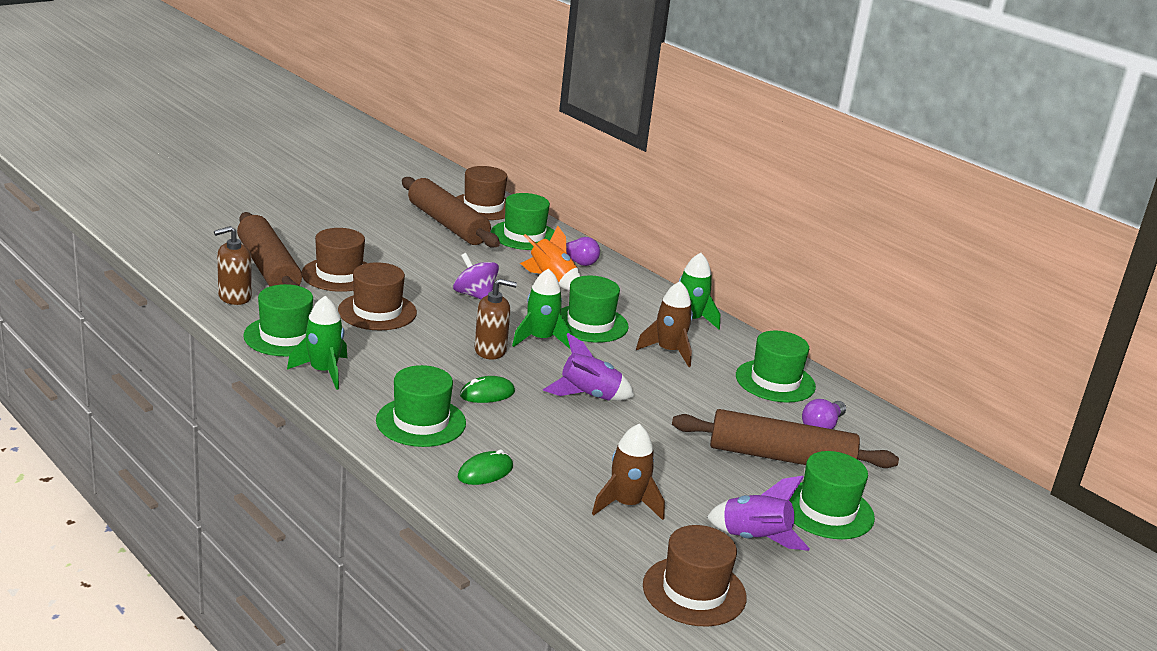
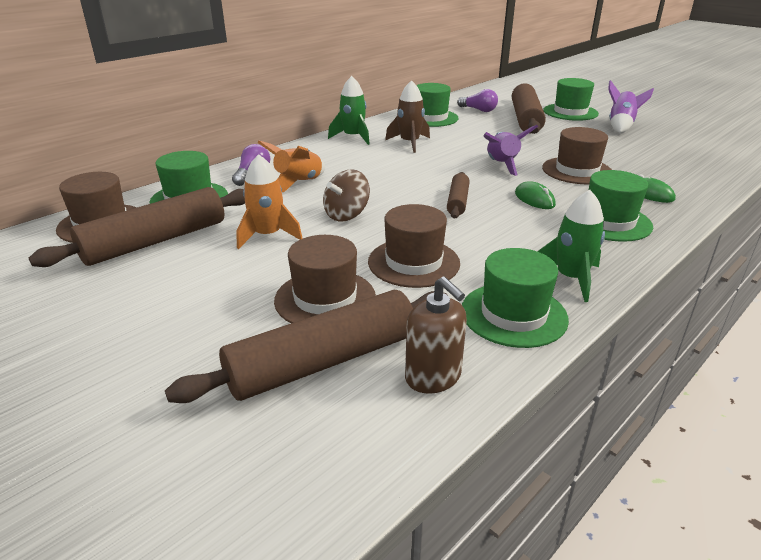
camera: 90 degrees left, 5 degrees up
purple spinning top [453,253,499,299] -> brown spinning top [323,169,370,221]
brown soap dispenser [475,278,517,359] -> brown rolling pin [447,172,470,218]
green rocket [512,268,572,350] -> none
green hat [561,276,629,343] -> none
brown rocket [592,424,665,520] -> none
brown hat [643,525,747,627] -> brown hat moved to [542,127,612,184]
none -> orange rocket [236,154,303,249]

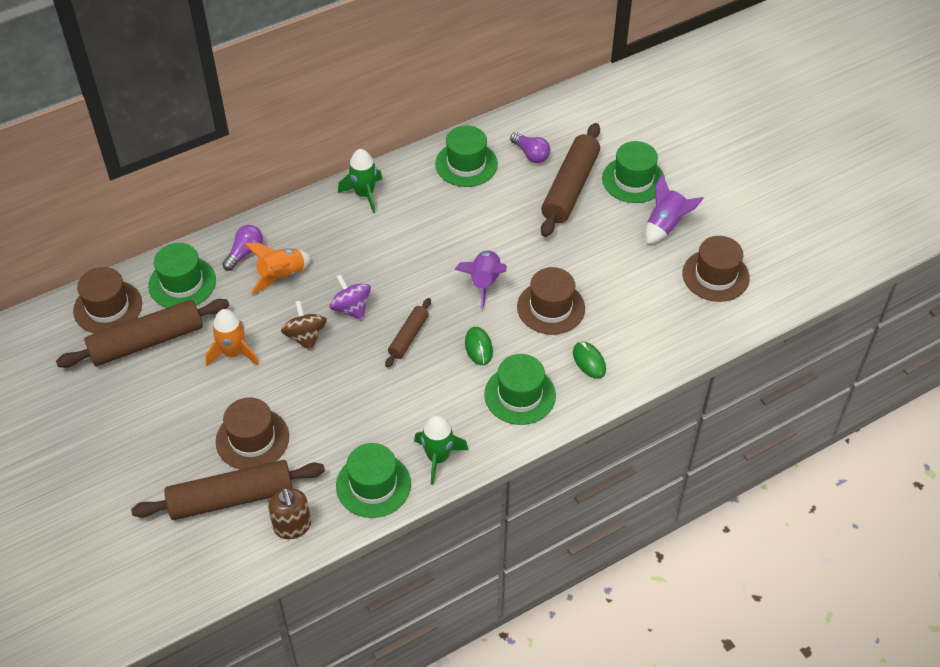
camera: 15 degrees right, 20 degrees up
brown spinning top [323,169,370,221] -> brown spinning top turned 105 degrees clockwise [281,301,327,351]
brown hat [368,204,460,288] -> brown hat moved to [682,236,750,302]
brown rocket [385,80,430,153] -> none
none -> purple spinning top [329,274,371,320]

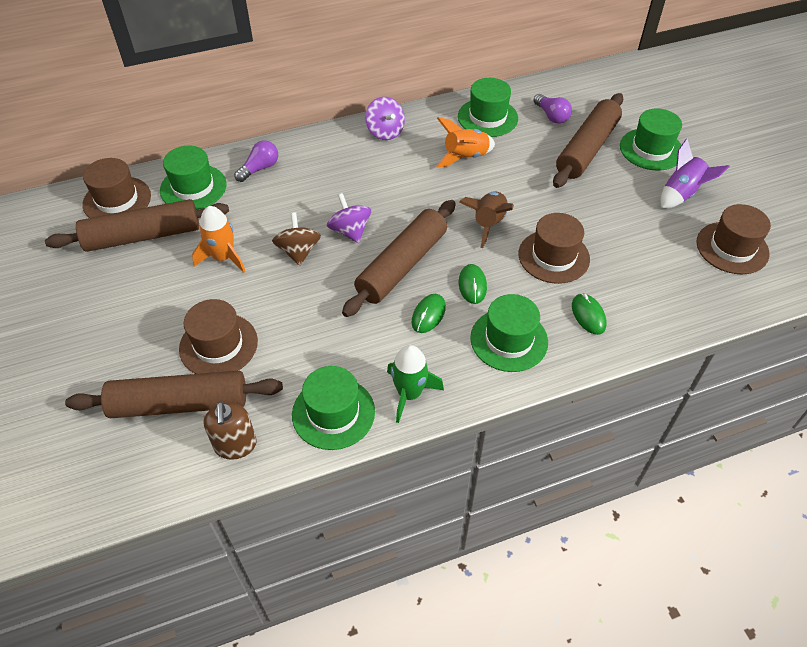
camera: 10 degrees right, 0 degrees up
orange rocket [245,242,312,294] -> orange rocket moved to [436,117,495,167]
green rocket [338,149,382,213] -> purple spinning top [365,97,405,140]
brown rolling pin [385,298,431,367] -> brown rolling pin [342,200,456,317], size x1.89
purple rocket [455,250,507,309] -> brown rocket [459,191,514,248]
none -> green mouse [412,294,446,333]

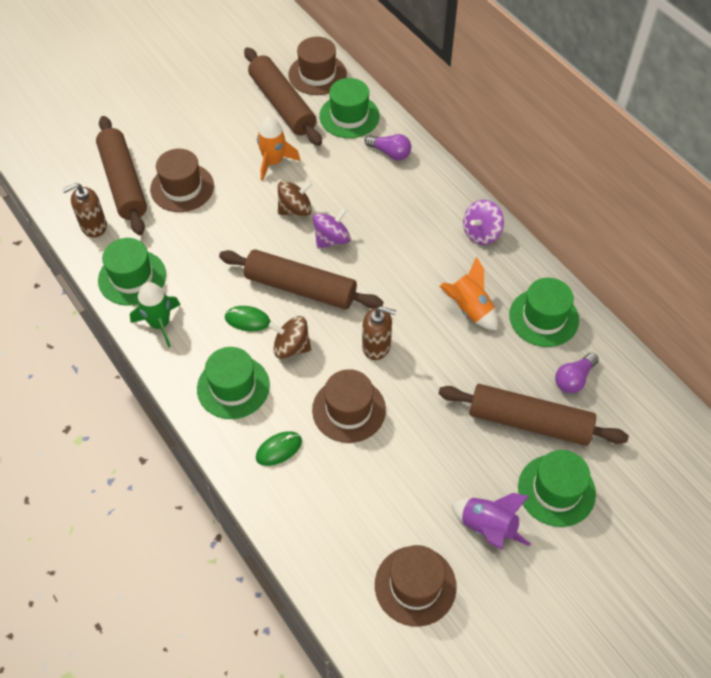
camera: 75 degrees right, 5 degrees up
brown rocket [459,191,514,248] -> brown soap dispenser [362,306,396,360]
green mouse [459,264,487,304] -> brown spinning top [268,316,311,359]

